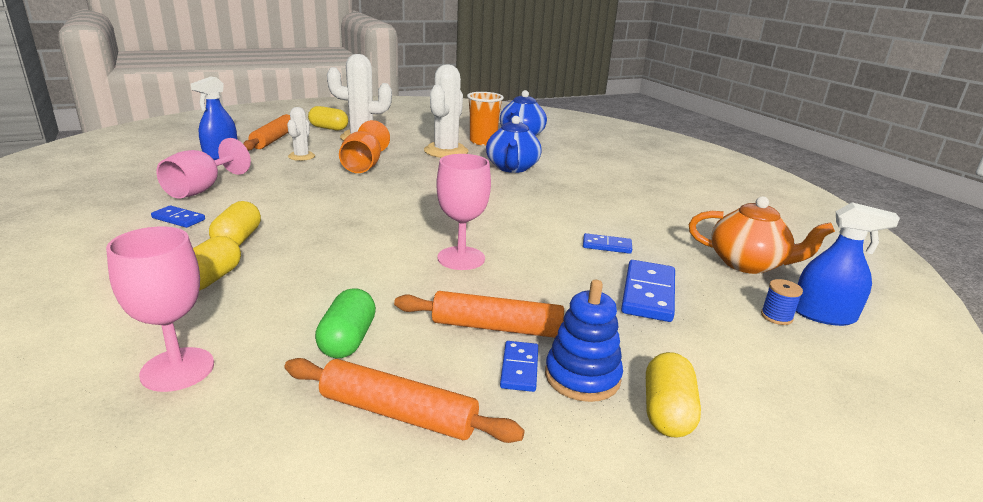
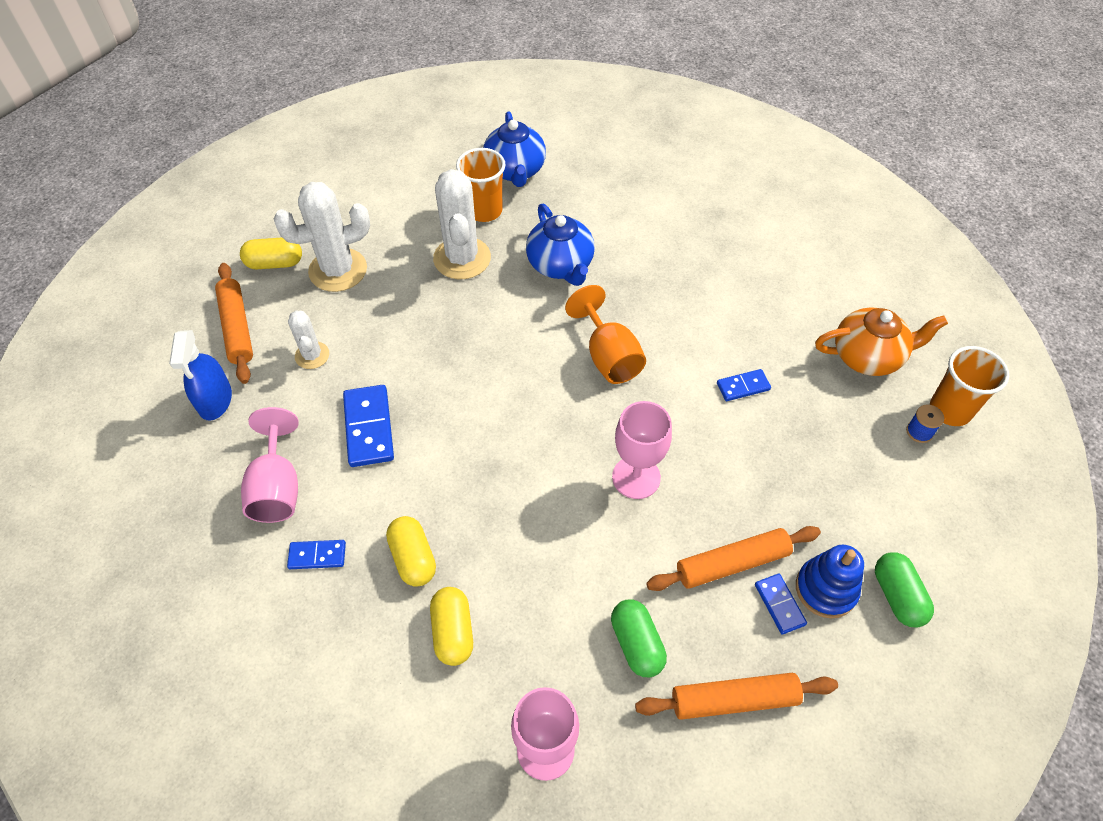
camera: 25 degrees left, 30 degrees up
orange goblet [339,120,390,173] -> orange goblet moved to [565,285,646,384]
blue domino [621,260,675,322] -> blue domino moved to [343,385,394,467]
yellow capsule [646,352,701,438] -> green capsule [875,552,934,628]
blue spray bottle [796,202,900,326] -> orange cup [930,346,1009,426]

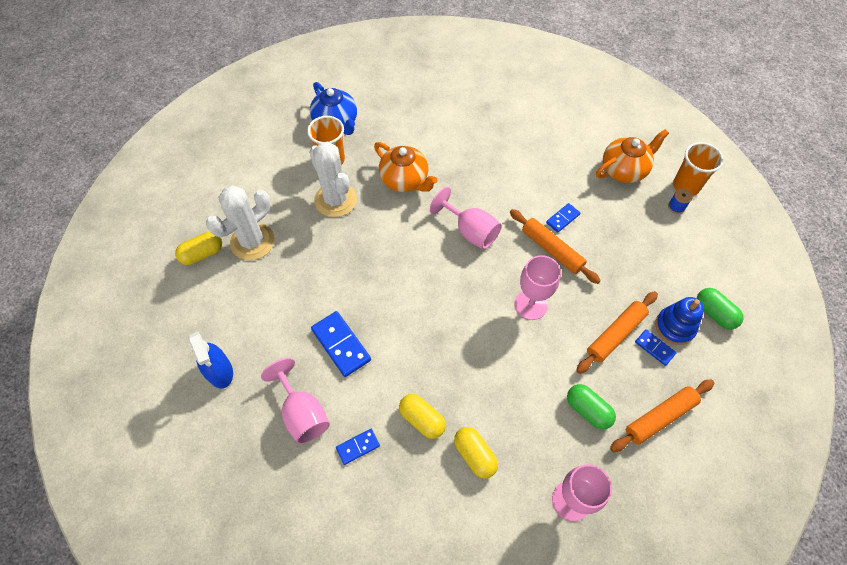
camera: 25 degrees left, 5 degrees up
orange rolling pin [215,263,253,384] -> orange rolling pin moved to [510,209,601,284]
white cactus [288,310,329,369] -> none
blue teapot [526,204,595,286] -> orange teapot [374,142,438,192]
orange goblet [565,285,646,384] -> pink goblet [430,187,502,250]

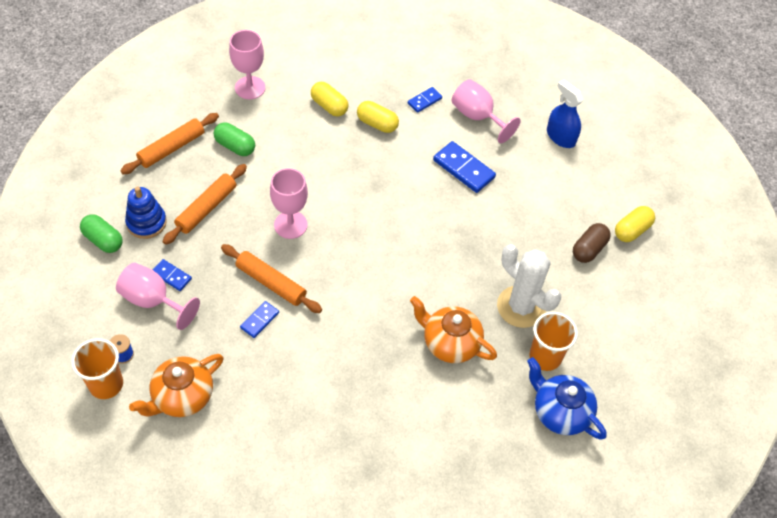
camera: 165 degrees right, 5 degrees down
white cactus [206,185,275,260] -> brown capsule [573,223,611,263]
pink goblet [430,187,502,250] -> pink goblet moved to [116,263,200,330]
blue domino [635,329,677,366] -> blue domino moved to [153,259,192,291]

